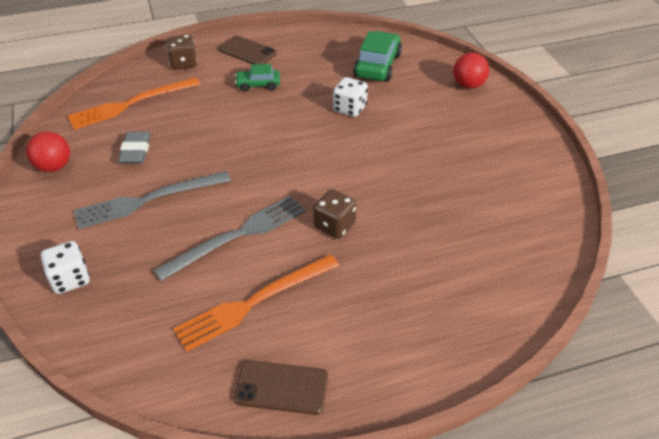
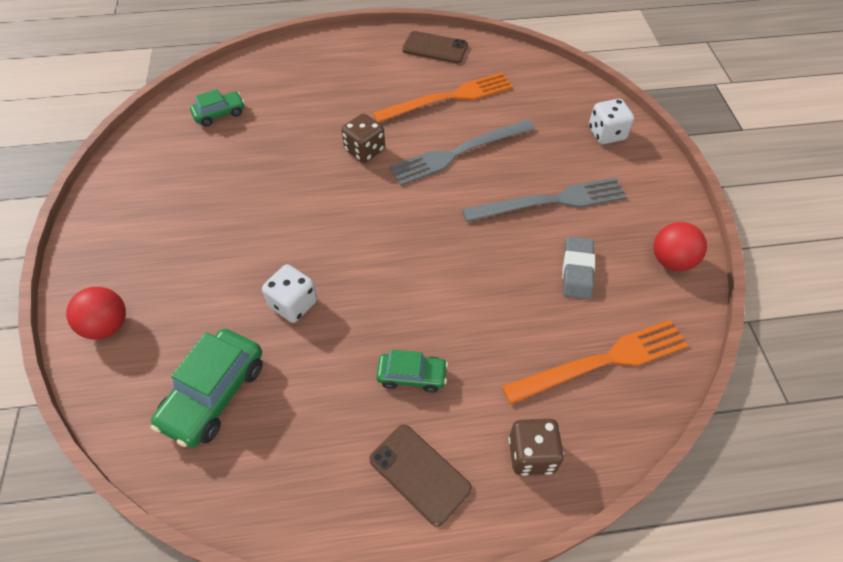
camera: 170 degrees left, 10 degrees up
none -> green car [190,89,245,127]

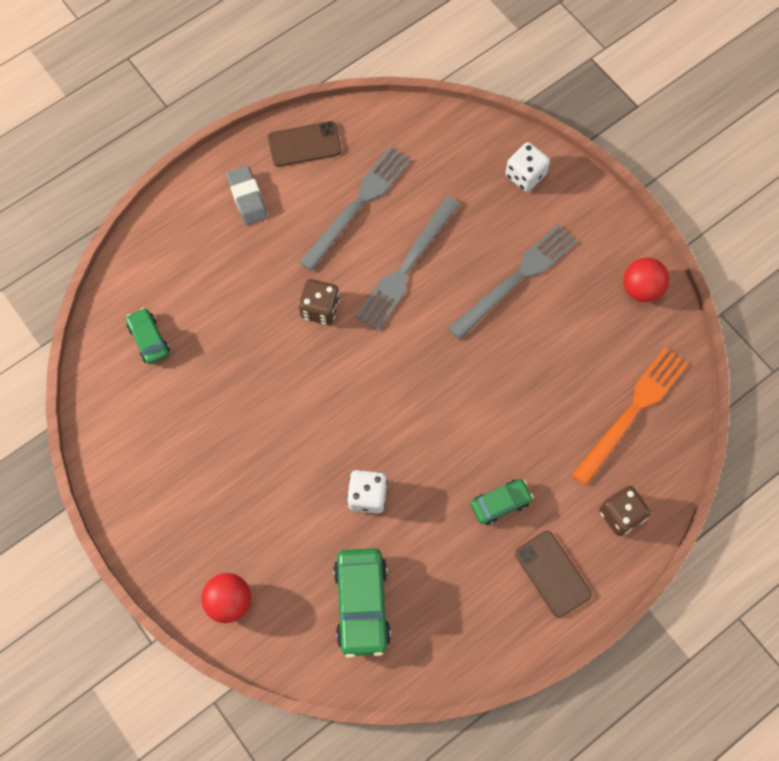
camera: 30 degrees left, 15 degrees up
green car [190,89,245,127] -> green car turned 60 degrees counterclockwise [126,308,170,364]
brown phone [369,424,472,527] -> brown phone turned 45 degrees clockwise [515,531,592,618]
orange fork [372,72,513,123] -> grey fork [299,146,411,271]
grey eraser [562,236,595,300] -> grey eraser moved to [226,166,268,225]

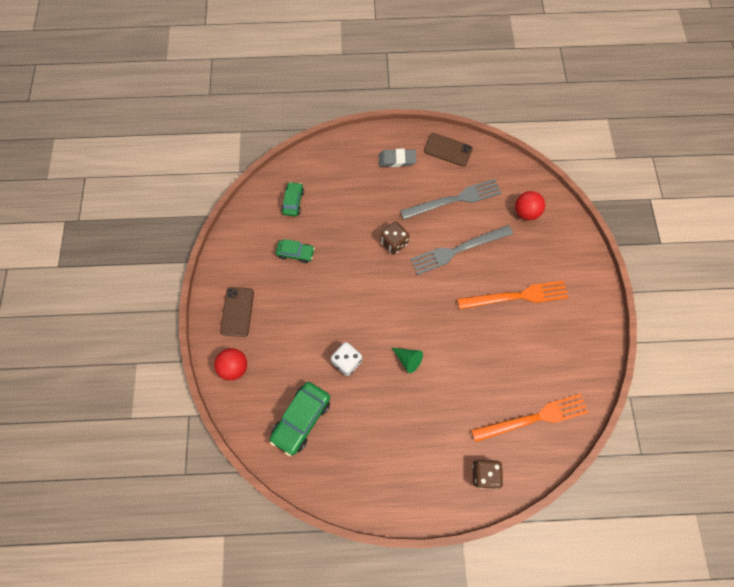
camera: 35 degrees right, 0 degrees up
grey eraser [226,166,268,225] -> grey eraser turned 75 degrees clockwise [379,149,416,167]
grey fork [448,224,577,340] -> orange fork [457,281,569,309]
green car [471,479,534,525] -> green car moved to [276,239,315,263]
white dice [506,142,550,192] -> none
brown phone [515,531,592,618] -> brown phone moved to [220,287,254,337]
red ball [623,258,669,302] -> red ball moved to [515,191,545,220]
none -> green cone [392,348,423,373]

